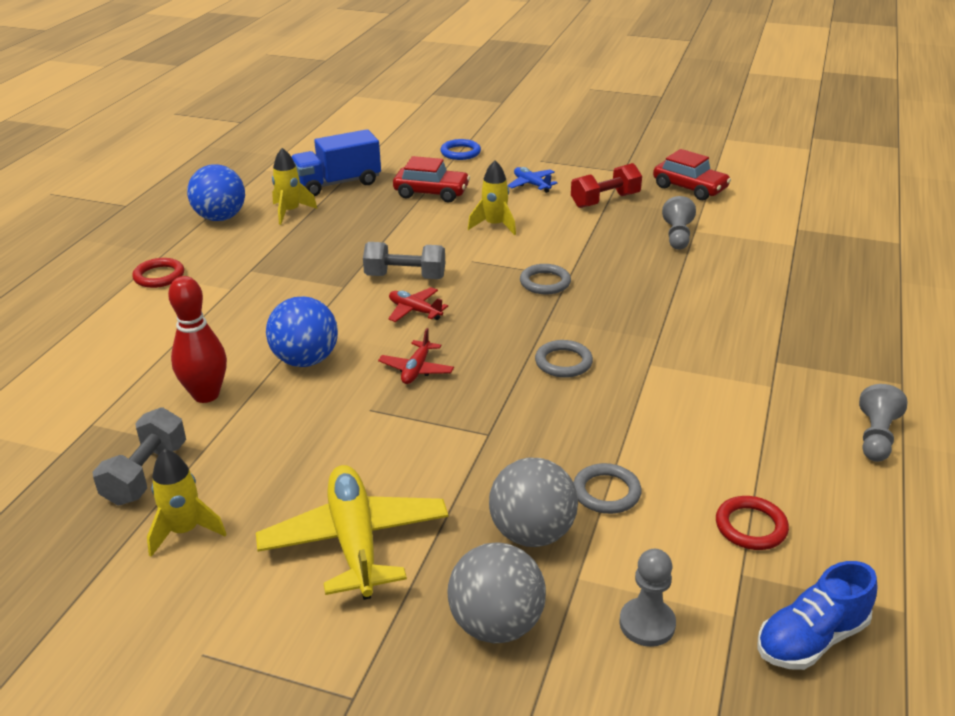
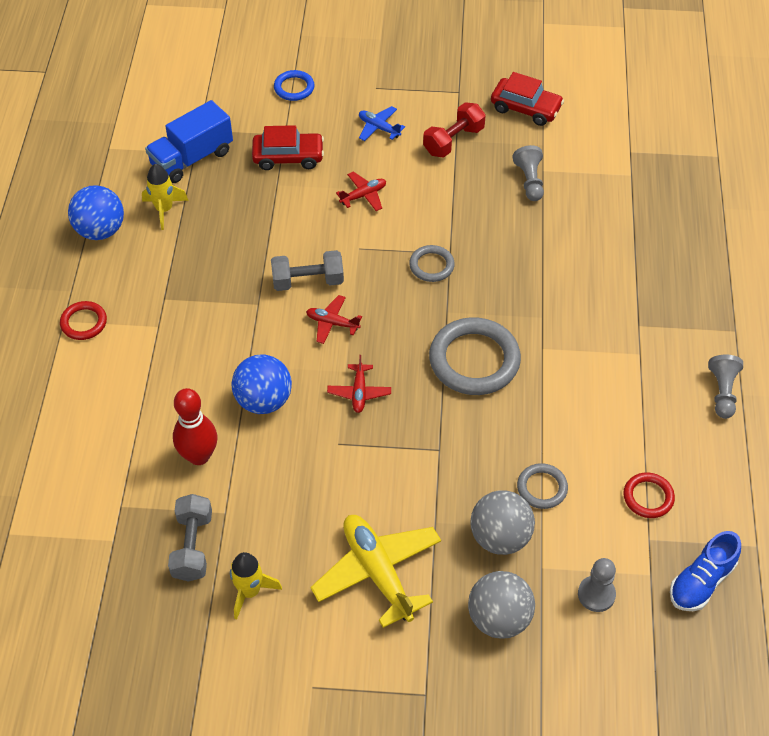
camera: 15 degrees left, 20 degrees up
yellow rocket [468,160,516,235] -> red plane [336,171,386,211]
grey ring [535,340,593,378] -> grey ring [429,317,521,395], size x1.92

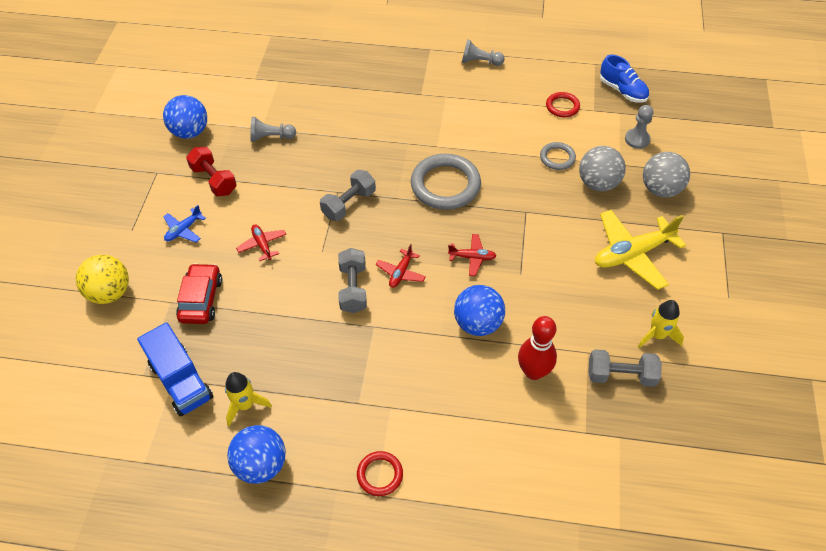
camera: 85 degrees left, 0 degrees up
blue ring [274,70,314,101] -> yellow ball [76,255,129,304]
grey ring [409,245,455,282] -> grey dumbbell [320,170,376,221]
red car [491,72,564,126] -> blue ball [163,95,207,139]

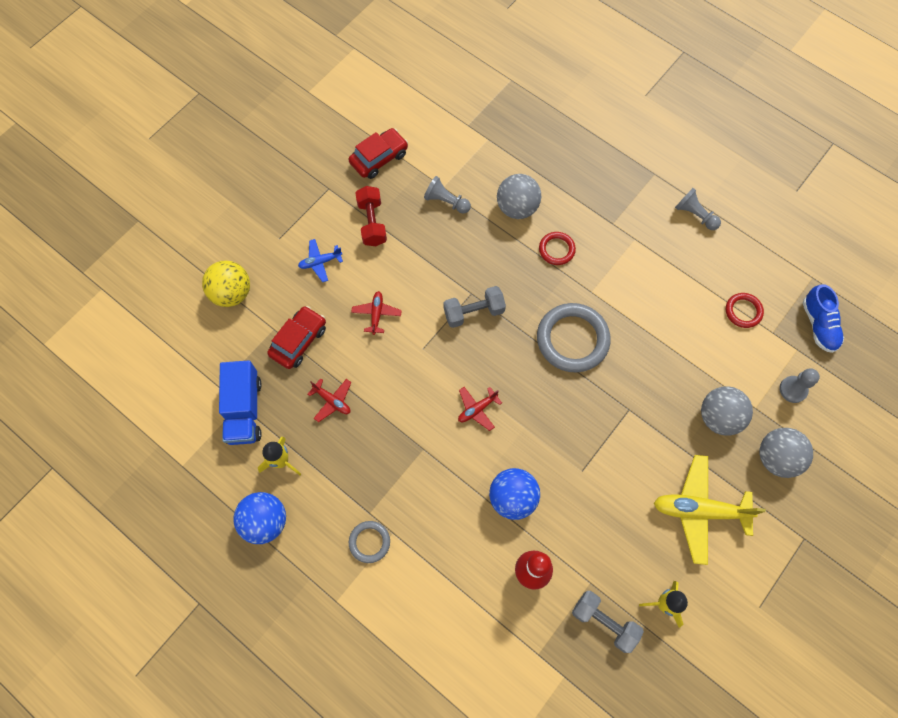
camera: 30 degrees right, 15 degrees up
blue ball [163,95,207,139] -> red car [348,128,408,179]
grey dumbbell [338,248,367,313] -> none
red ring [357,451,403,496] -> red ring moved to [539,232,576,265]
red plane [448,234,496,276] -> red plane moved to [308,378,351,422]
grey ring [540,142,576,170] -> grey ring moved to [349,521,390,563]
none -> grey ball [497,174,541,219]

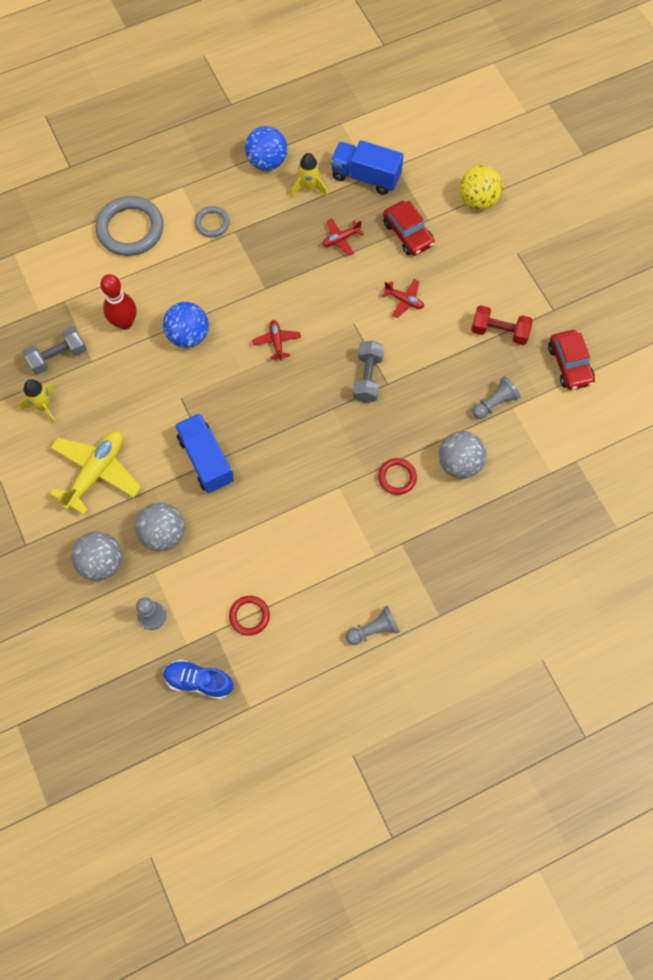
camera: 115 degrees right, 0 degrees up
blue plane [298,239,343,282] -> none
grey ring [537,303,611,372] -> grey ring moved to [96,196,164,256]
none -> blue truck [175,413,234,493]

